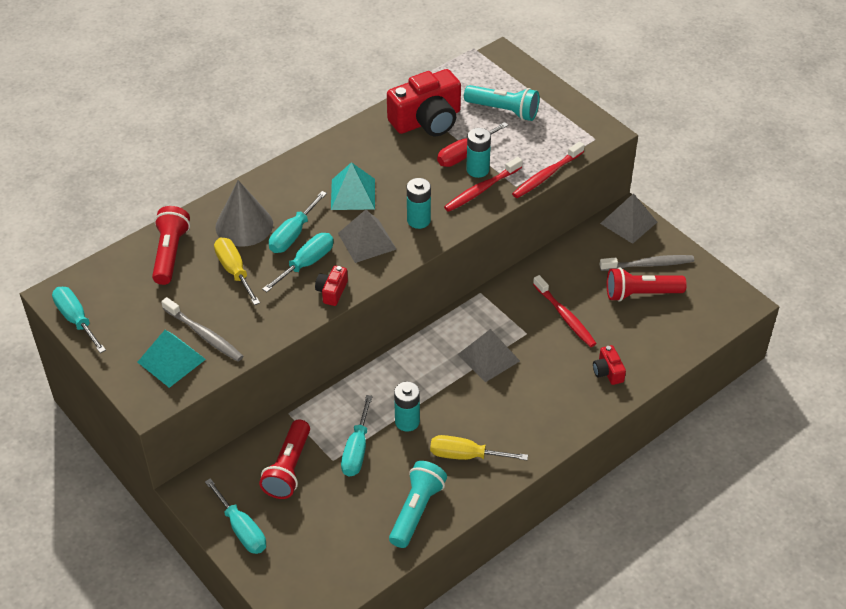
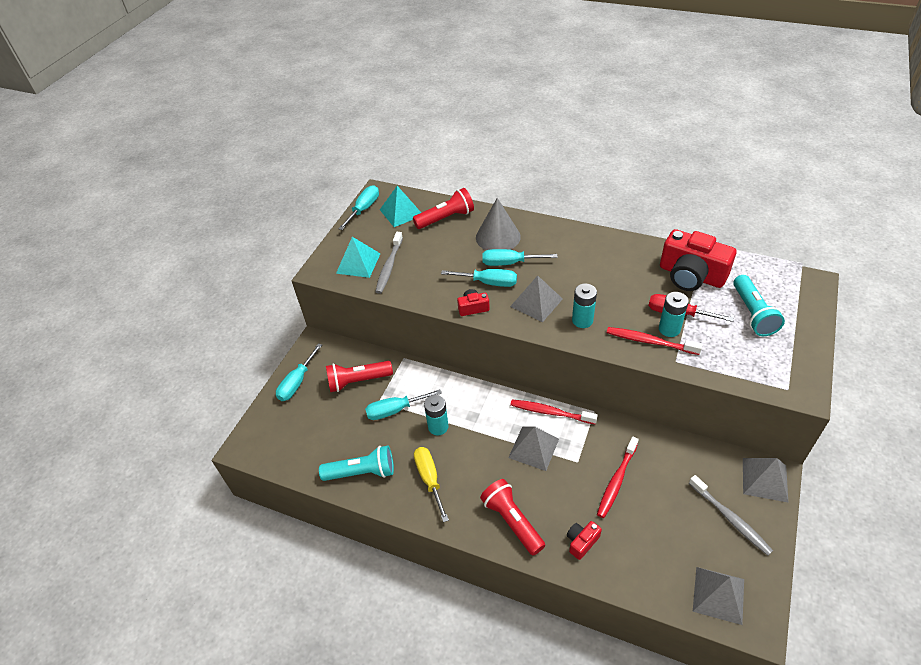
camera: 65 degrees right, 0 degrees up
yellow screwdriver [214,238,260,305] -> none
turquoise pyramid [331,162,375,210] -> turquoise pyramid moved to [380,186,421,227]
red toothbrush [512,141,584,198] -> red toothbrush moved to [510,399,598,424]
red flashlight [607,267,687,302] -> red flashlight moved to [480,479,545,555]
none -> grey pyramid [693,567,744,625]

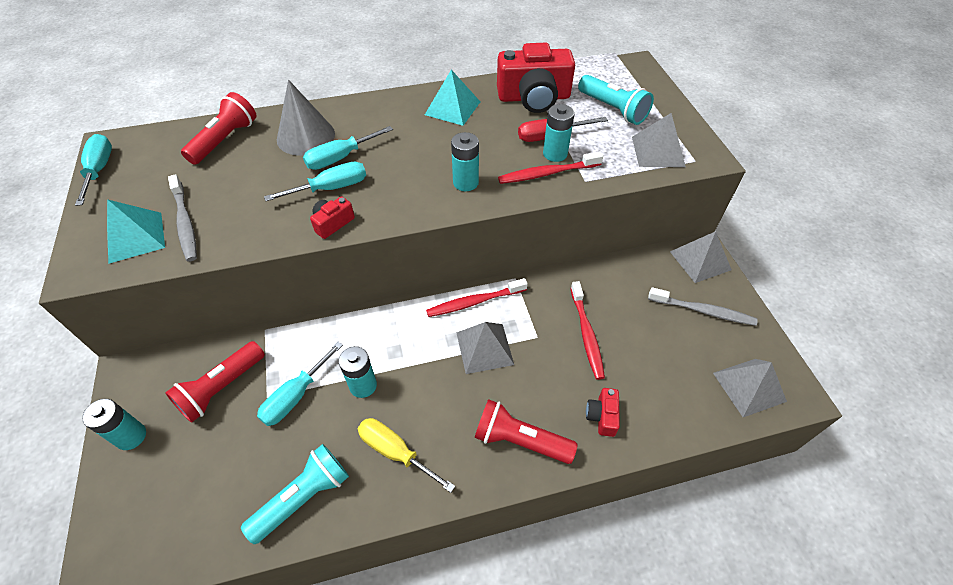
camera: 40 degrees left, 5 degrees up
turquoise screwdriver [276,343,322,401] -> turquoise battery [82,399,146,450]
turquoise pyramid [380,186,421,227] -> turquoise pyramid moved to [425,70,480,126]
grey pyramid [510,275,563,322] -> grey pyramid moved to [632,113,686,167]

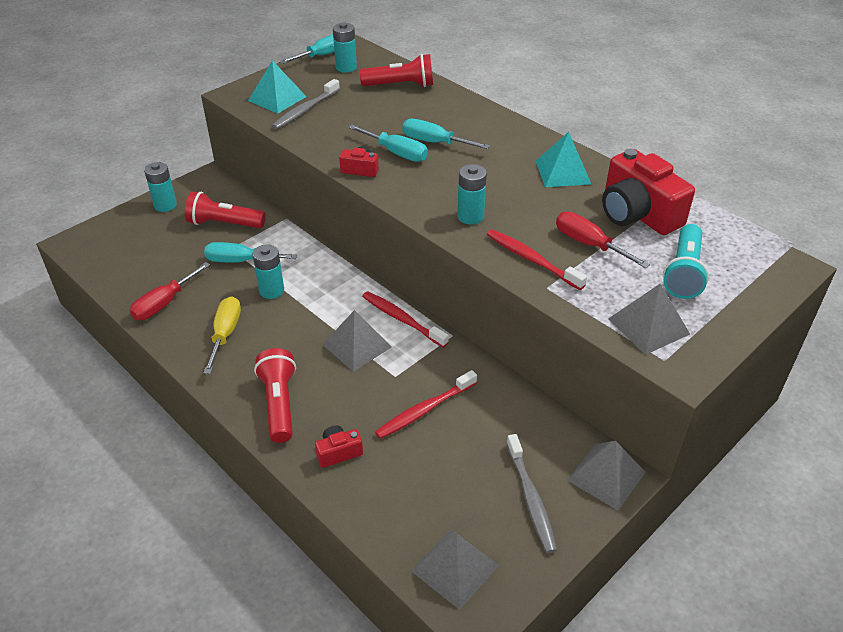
camera: 60 degrees right, 10 degrees down
turquoise flashlight [241,444,349,544] -> red screwdriver [129,262,210,320]
grey cone [277,80,335,156] -> none
turquoise battery [543,104,575,162] -> turquoise battery moved to [333,22,357,73]

